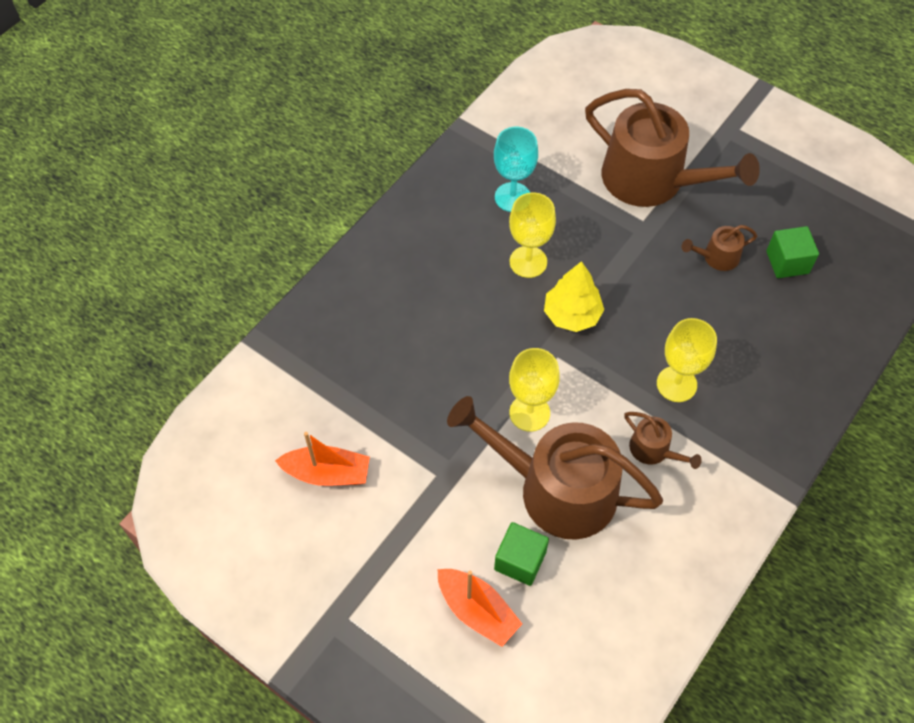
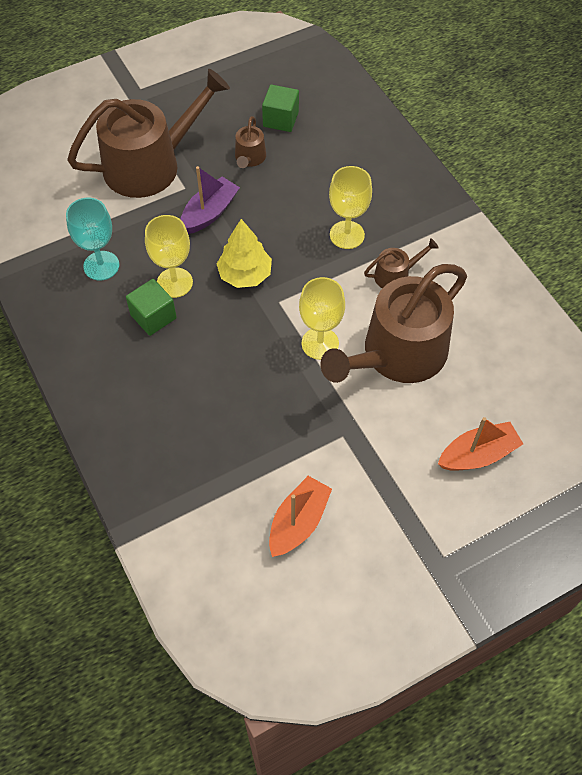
camera: 65 degrees left, 0 degrees up
green cube [494,522,549,586] -> green cube moved to [126,279,177,336]
none -> purple boat [181,166,240,234]

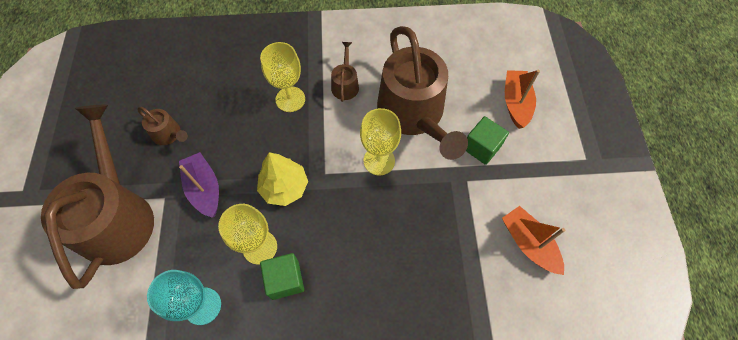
camera: 65 degrees left, 5 degrees up
green cube [262,85,299,132] -> green cube moved to [466,116,509,165]

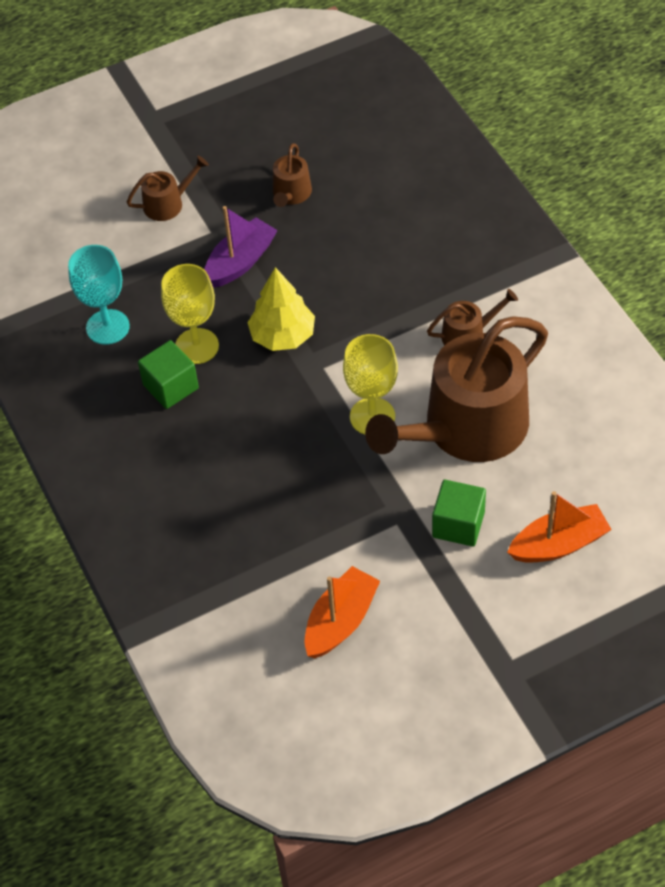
camera: 70 degrees right, 10 degrees down
brown watering can [41,105,154,289] -> brown watering can [126,156,209,221], size x0.43
yellow goblet [260,42,305,112] -> none

